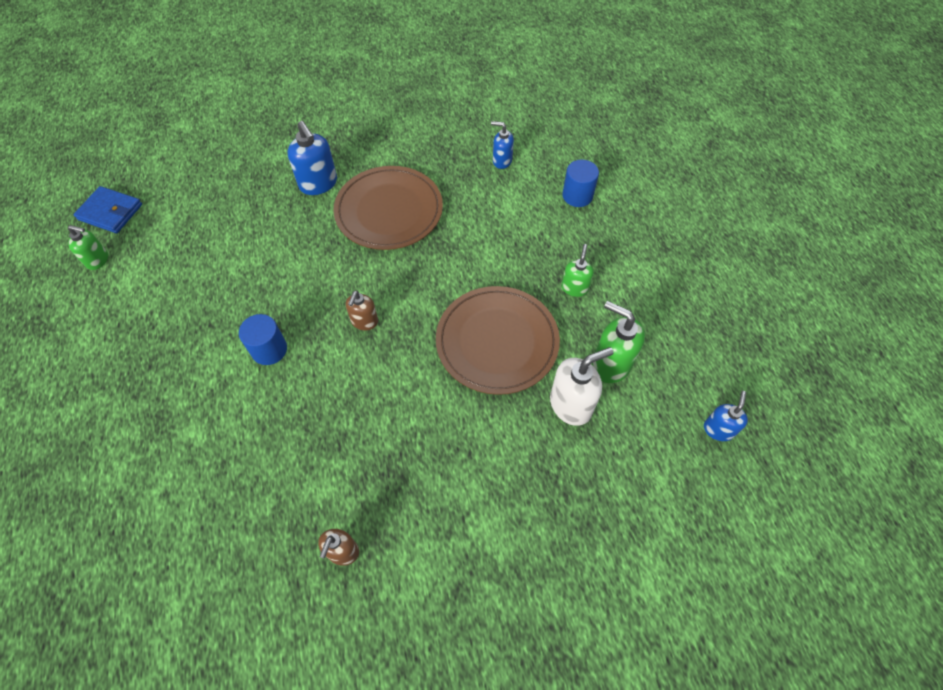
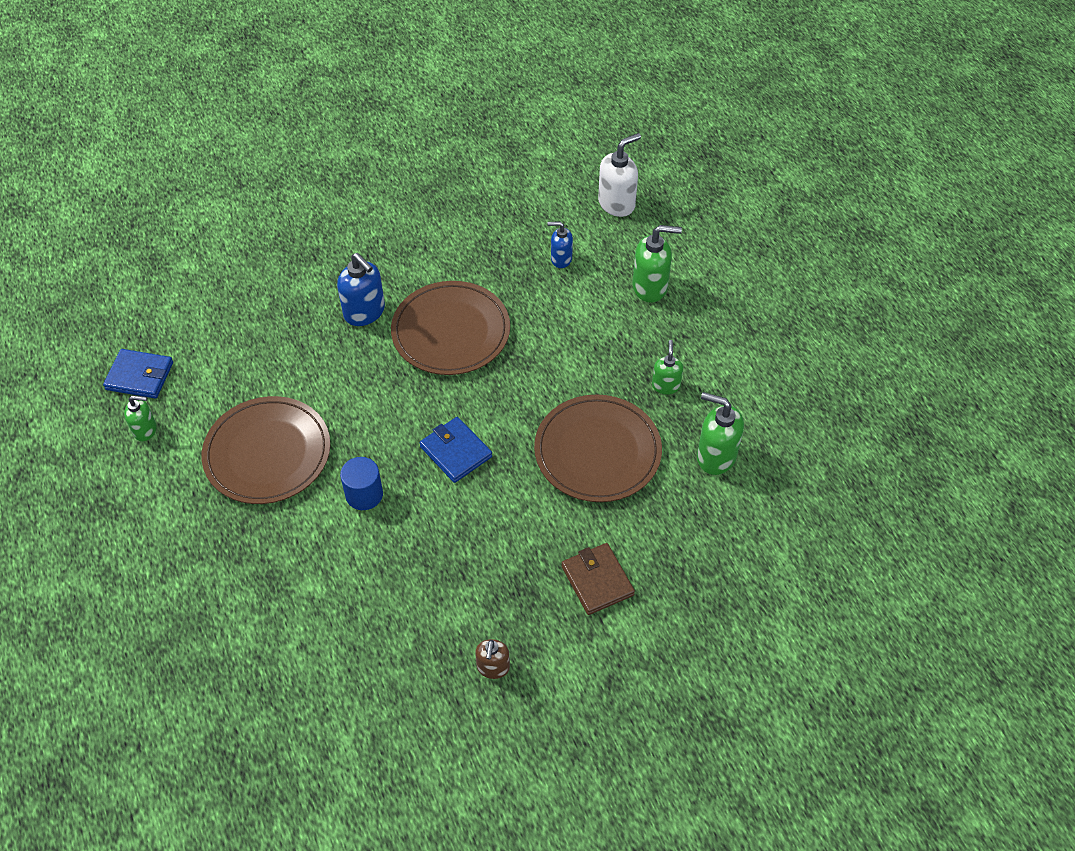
camera: 10 degrees left, 5 degrees down
brown soap dispenser [346,291,378,330] -> blue wallet [420,417,492,483]
white soap dispenser [550,347,613,426] -> white soap dispenser moved to [598,133,641,217]
blue cylinder [562,160,599,207] -> green soap dispenser [632,225,682,303]
blue soap dispenser [704,391,748,441] -> none
none -> brown plate [202,396,330,504]
none -> brown wallet [561,543,635,615]

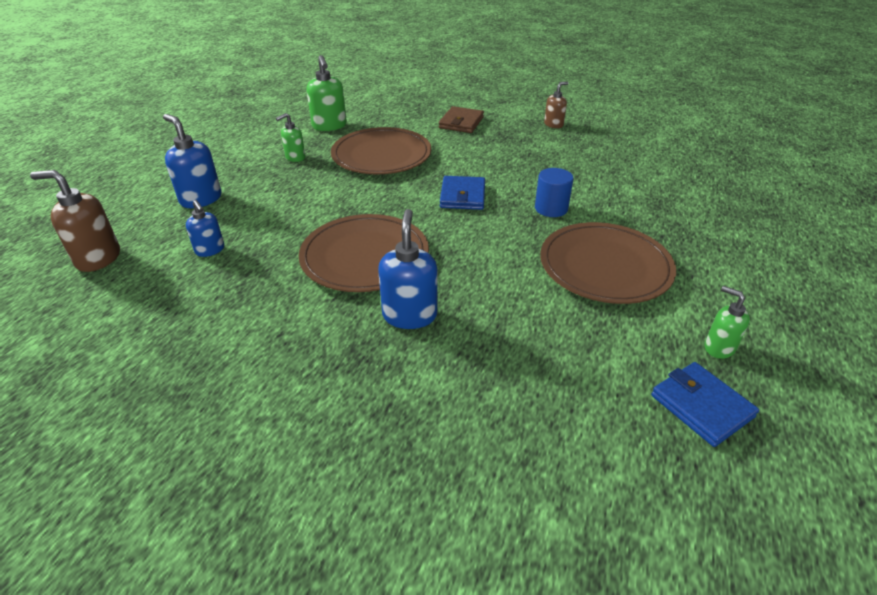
camera: 135 degrees left, 15 degrees down
white soap dispenser [598,133,641,217] -> brown soap dispenser [30,170,120,272]
green soap dispenser [632,225,682,303] -> blue soap dispenser [163,114,222,208]

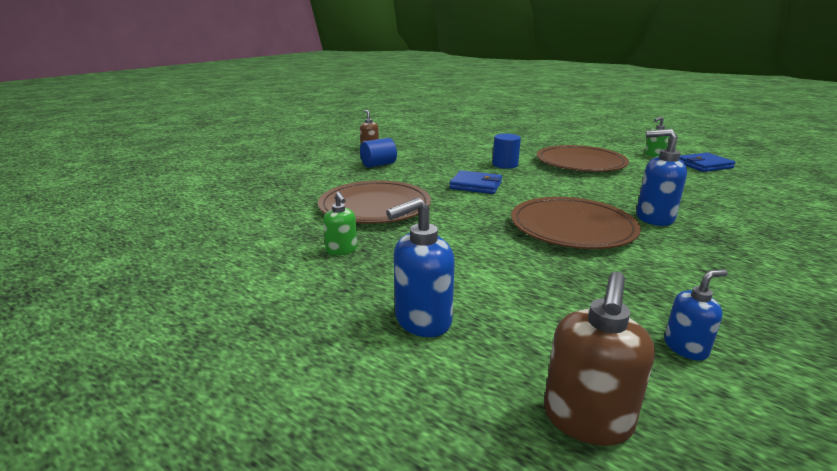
camera: 75 degrees left, 15 degrees down
blue soap dispenser [186,200,224,257] -> blue soap dispenser moved to [664,269,728,361]
green soap dispenser [307,55,347,131] -> none
brown wallet [439,106,484,133] -> none
none -> blue cylinder [360,138,397,168]

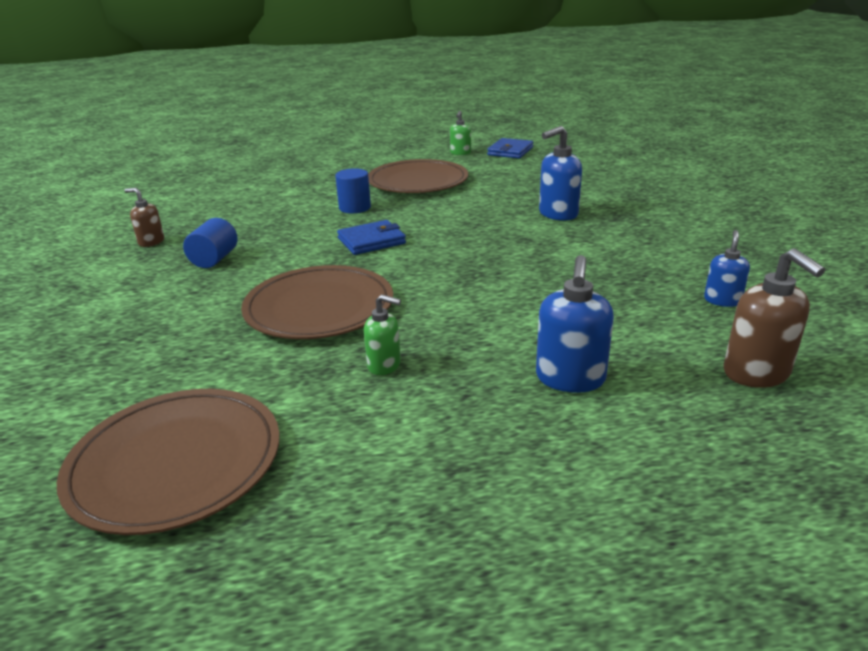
camera: 45 degrees left, 5 degrees up
brown plate [511,197,641,249] -> brown plate moved to [57,389,280,535]

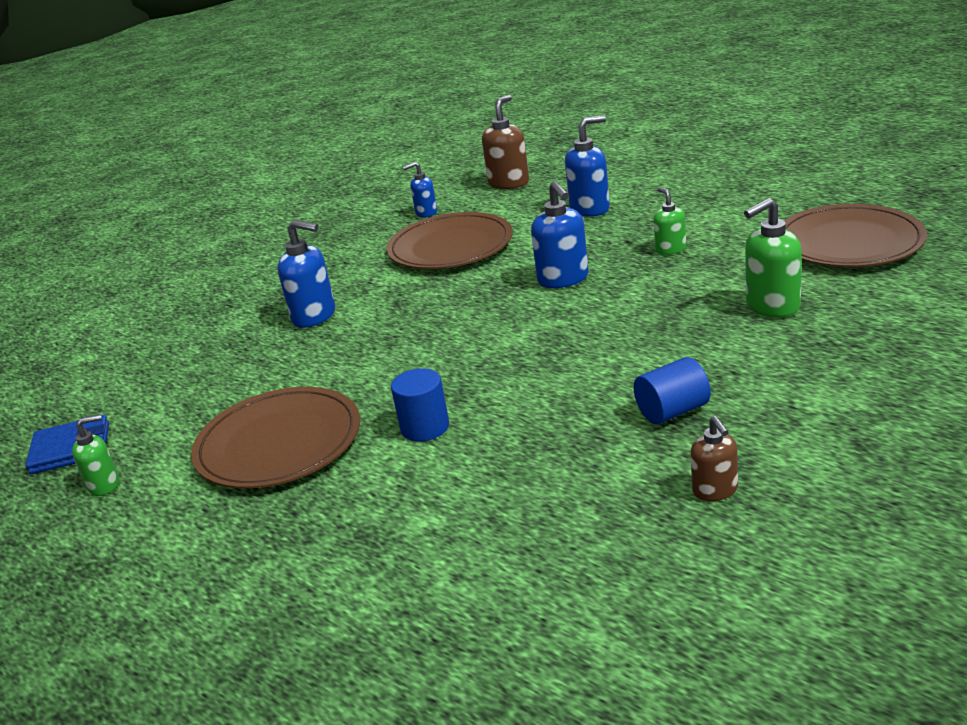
camera: 125 degrees left, 0 degrees up
brown plate [241,265,393,339] -> brown plate moved to [386,212,513,269]
blue wallet [337,220,406,255] -> none
none -> blue soap dispenser [531,181,589,288]
none -> green soap dispenser [744,198,802,317]

